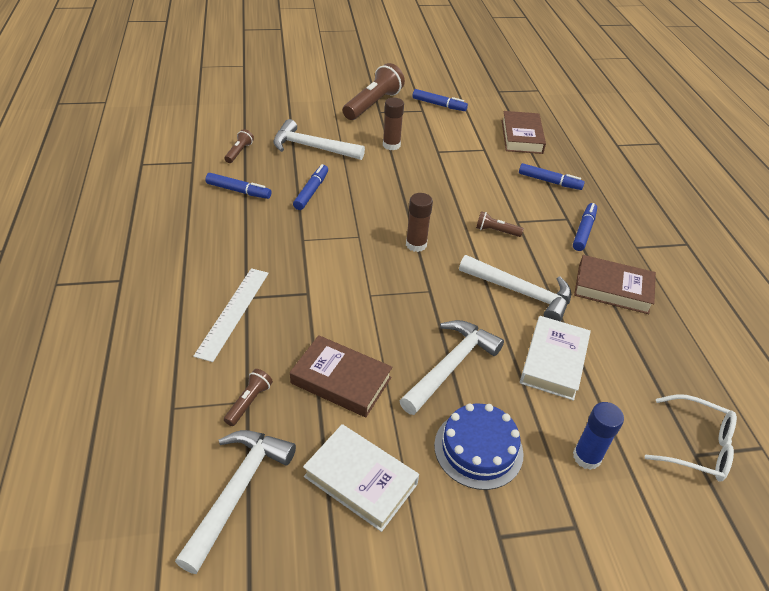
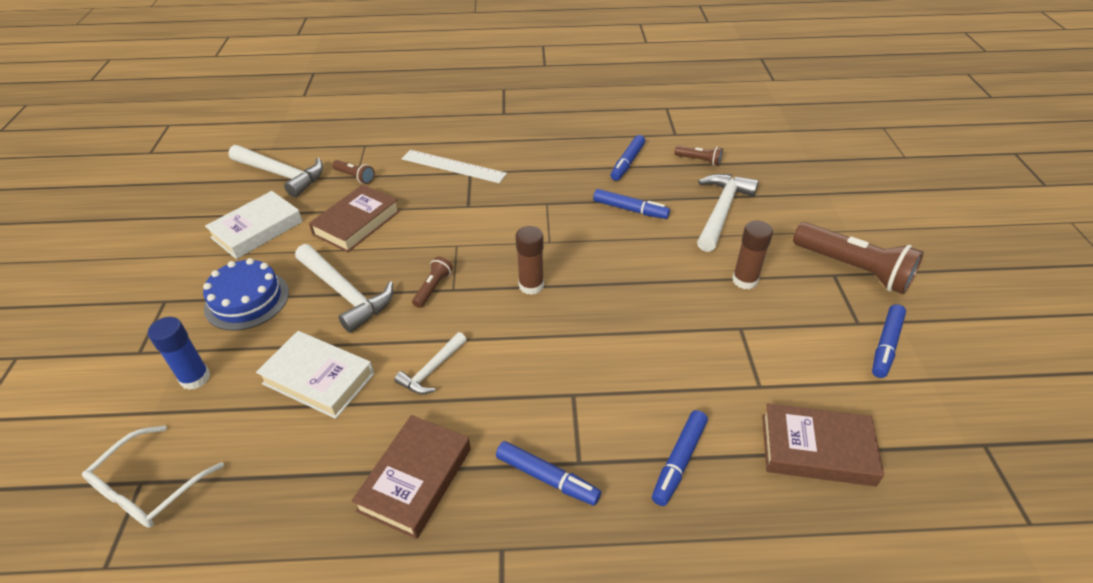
camera: 100 degrees right, 0 degrees up
white hammer [459,255,571,322] -> white hammer [394,332,467,394], size x0.57
brown flashlight [476,211,524,237] -> brown flashlight moved to [412,257,453,308]

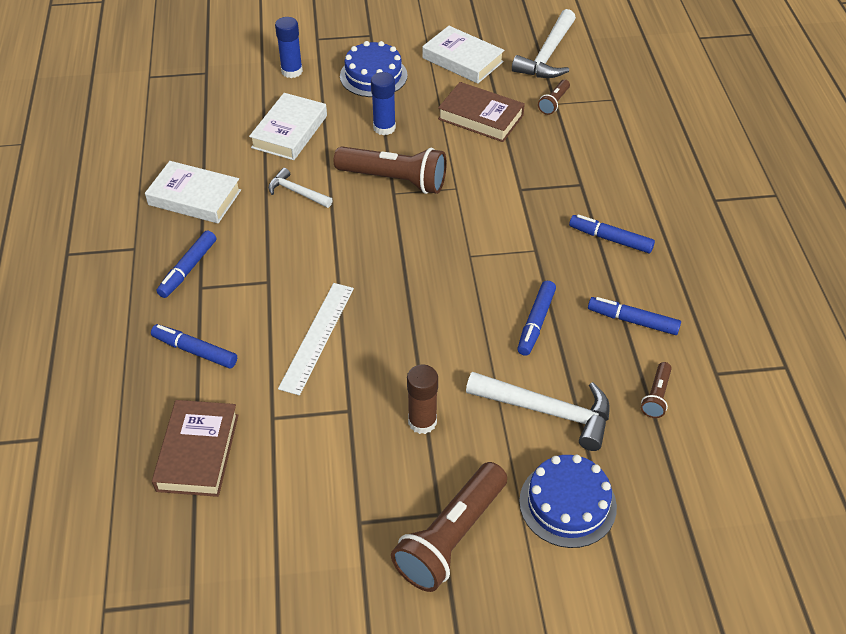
camera: 85 degrees right, 5 degrees up
white glasses [82,425,224,528] -> none
white hammer [295,244,393,333] -> blue glue stick [371,72,396,135]
brown book [351,415,471,539] -> white book [145,161,241,223]
white ruler [401,150,507,183] -> white ruler moved to [278,283,354,395]
brown flashlight [412,257,453,308] -> brown flashlight [334,146,447,194], size x2.09
brown glue stick [516,226,544,295] -> none
blue marker [872,304,906,378] -> blue marker moved to [569,214,655,253]
none -> blue cake [519,455,617,548]

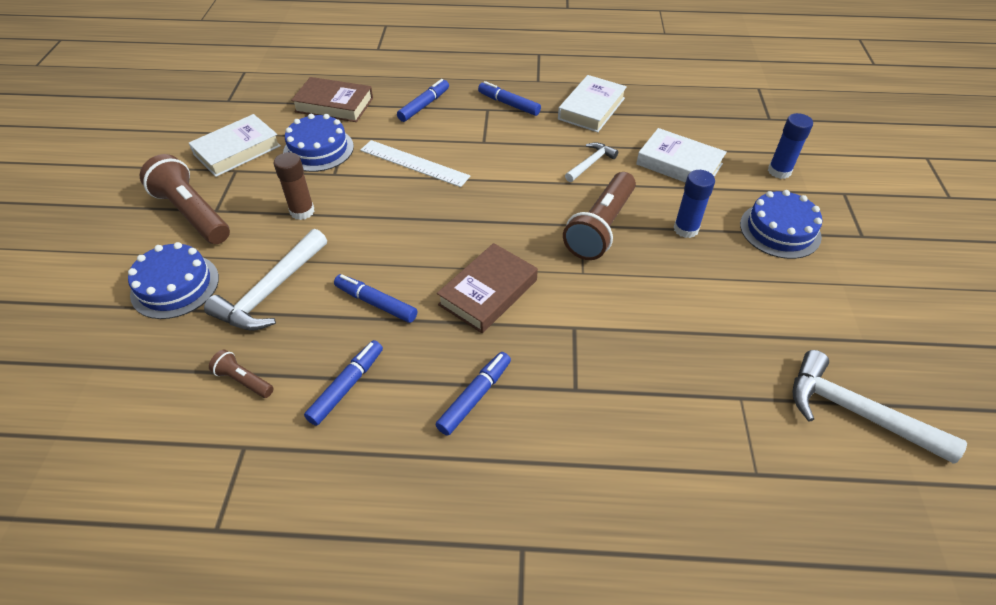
camera: 100 degrees right, 0 degrees up
white book [422,26,504,84] -> white book moved to [189,114,281,177]
brown book [438,82,525,142] -> brown book moved to [437,243,538,333]
brown flashlight [538,80,570,115] -> none
none -> blue cake [283,114,354,172]

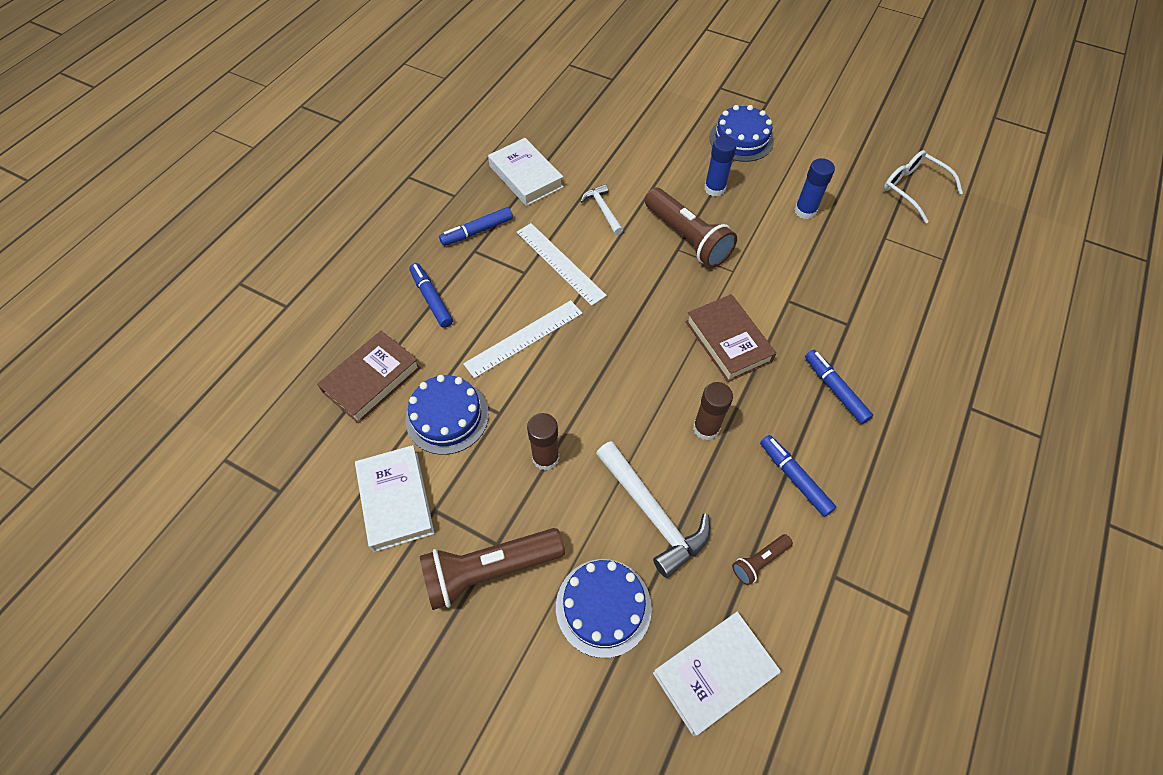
camera: 65 degrees left, 10 degrees up
blue marker [334,274,417,323] -> brown glue stick [693,382,733,440]
white book [636,128,727,183] -> white book moved to [653,612,781,736]
blue glue stick [768,113,813,179] -> blue glue stick moved to [794,158,835,219]
white hammer [793,350,967,464] -> white glasses [884,150,963,223]
none -> white ruler [517,223,607,306]

